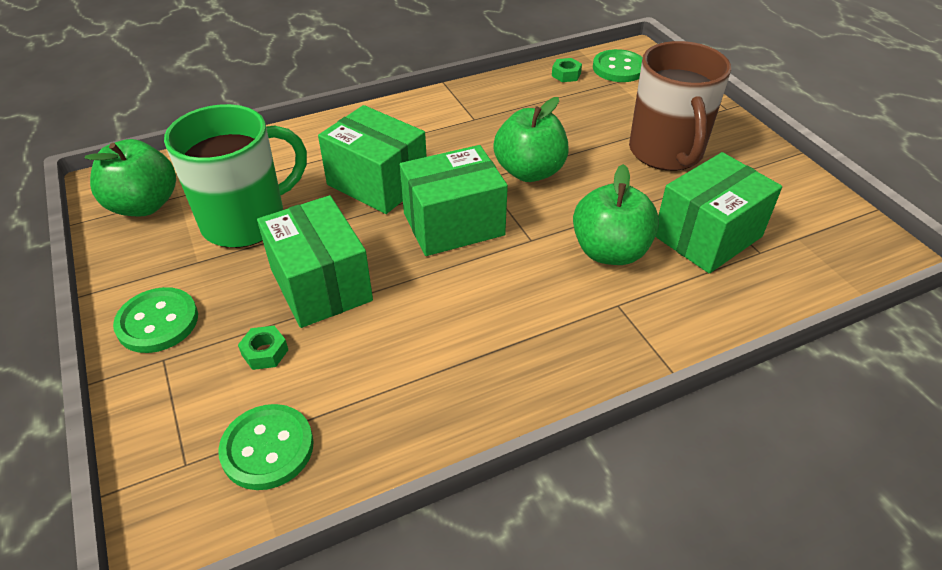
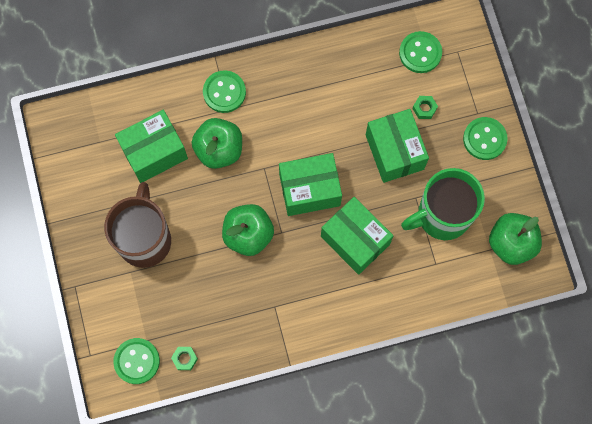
camera: 170 degrees left, 30 degrees up
none -> green button [203,71,246,113]

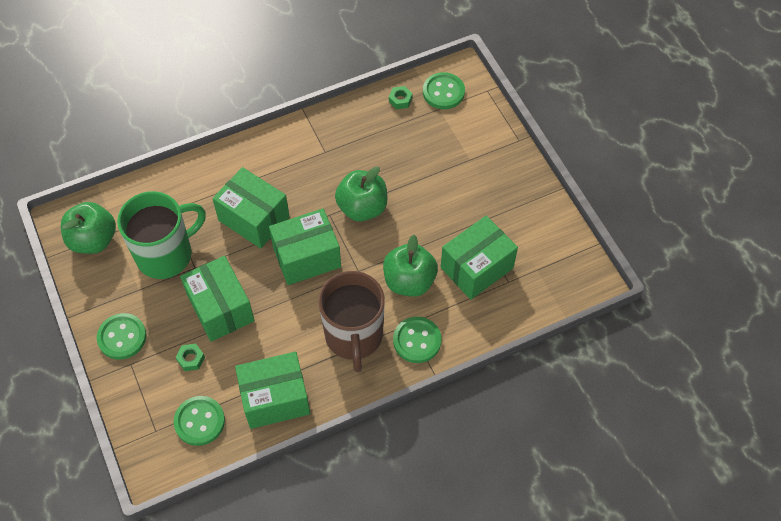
camera: 170 degrees right, 15 degrees down
brown mug [104,182,171,268] -> brown mug moved to [318,271,385,372]
none -> green box [235,352,310,429]

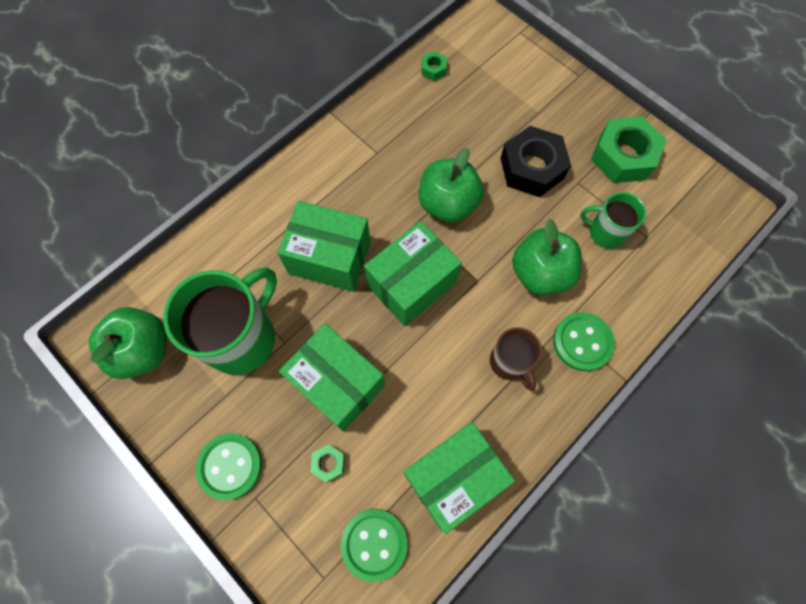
camera: 20 degrees left, 10 degrees up
brown mug [318,271,385,372] -> brown mug [490,327,542,390], size x0.54
green button [423,72,465,109] -> none
green box [441,216,518,300] -> green mug [580,192,646,248]
none -> black nut [501,126,571,197]
none -> green nut [591,116,666,183]

